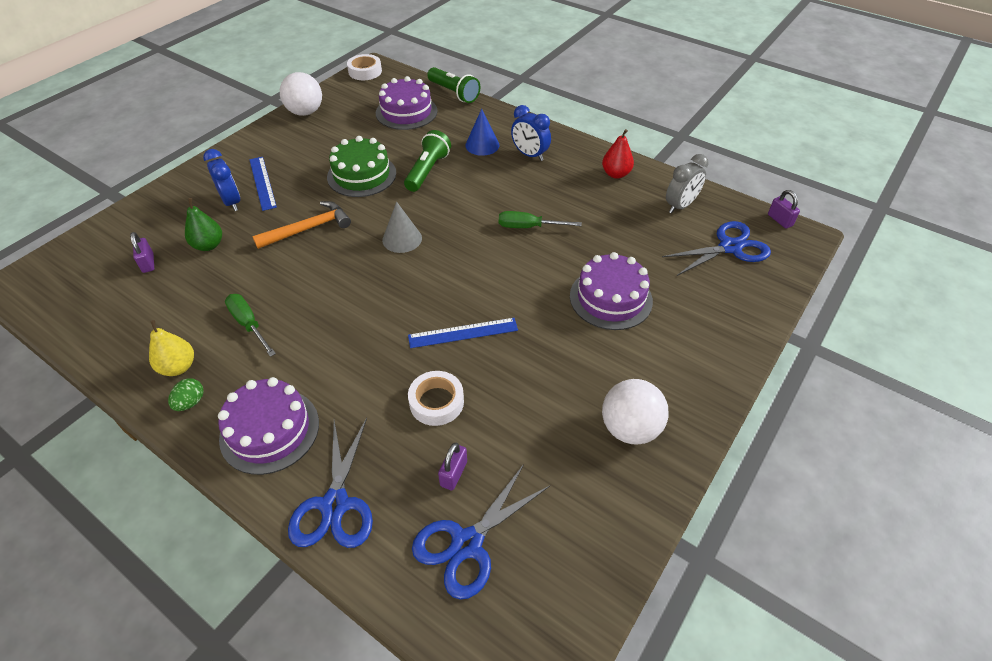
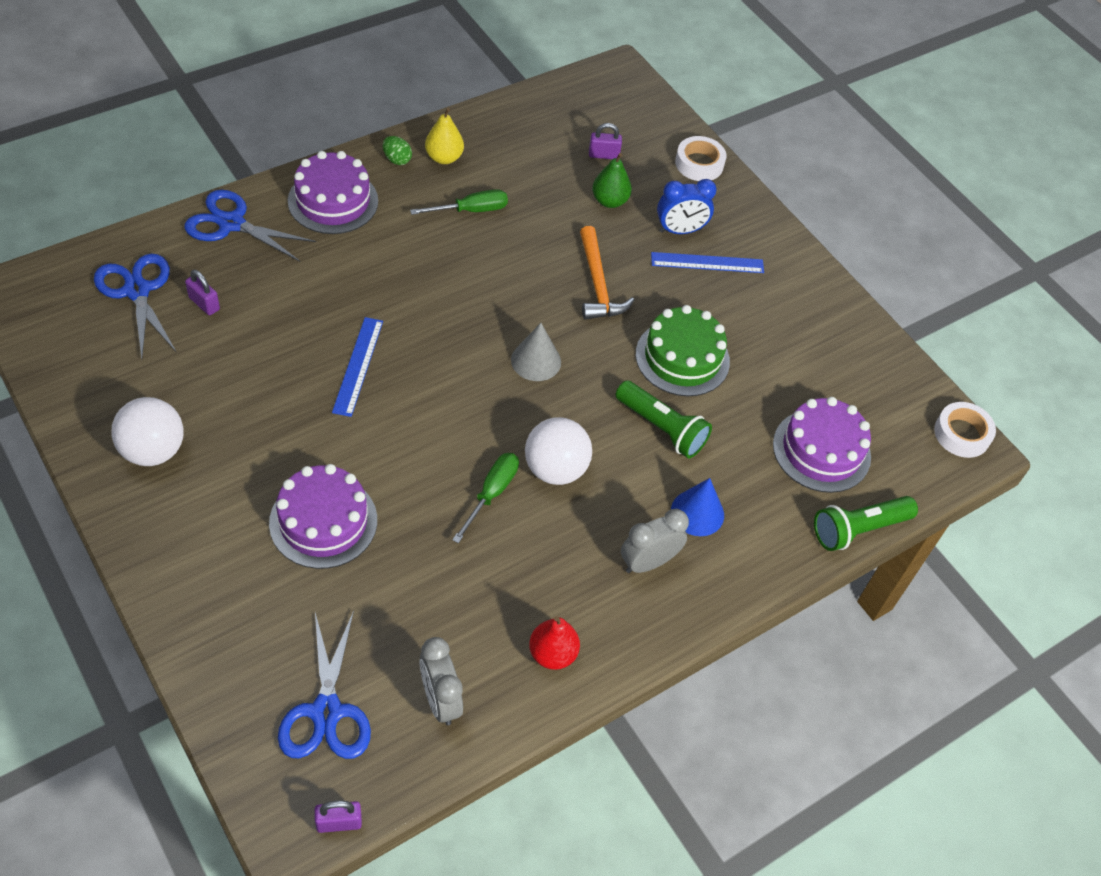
camera: 105 degrees right, 5 degrees up
white ball [280,72,322,116] -> white ball moved to [525,417,592,485]
white tape [408,371,464,426] -> white tape moved to [675,136,726,181]
blue clock [511,105,551,161] -> grey clock [621,509,689,573]

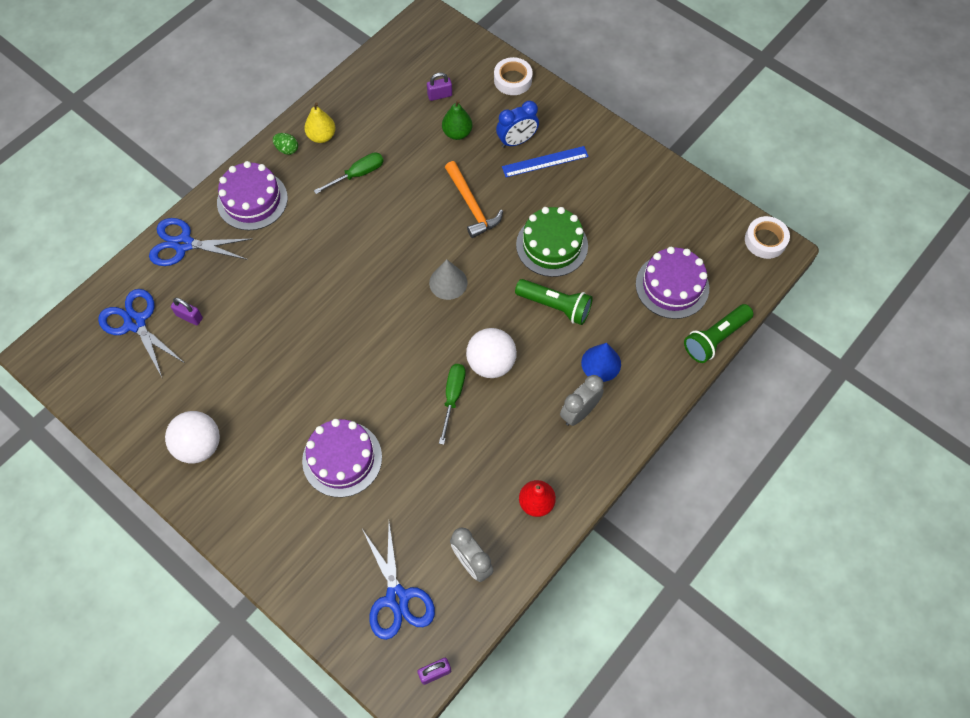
camera: 10 degrees left, 10 degrees up
blue ruler [332,317,383,417] -> none

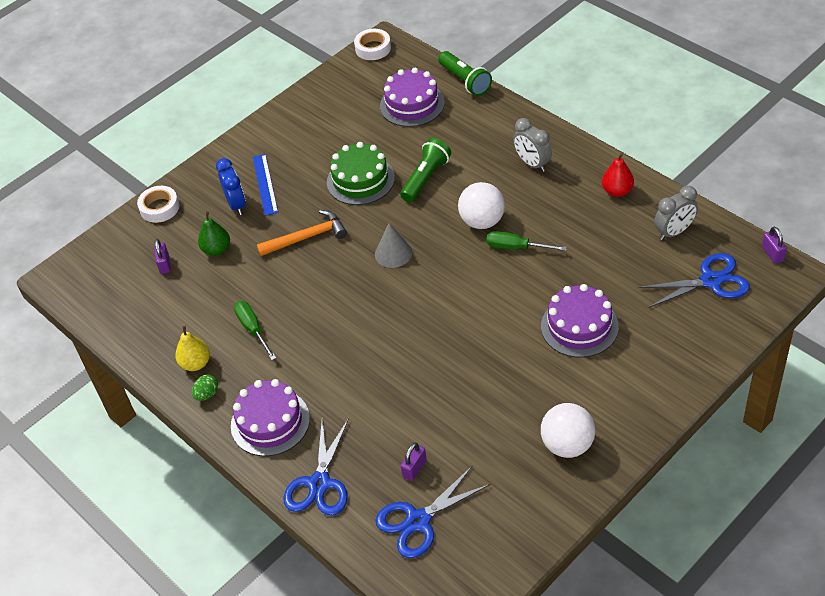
camera: 80 degrees left, 15 degrees down
blue cone [581,343,621,382] -> none

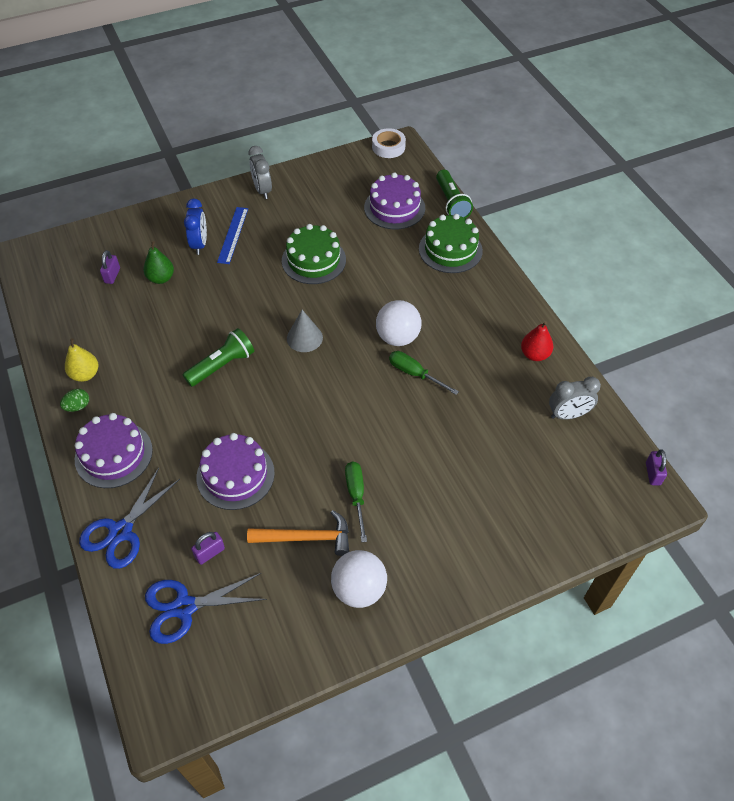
camera: 15 degrees right, 5 degrees up
white tape [137,186,179,223] -> none
green screwdriver [234,301,276,360] -> green screwdriver moved to [345,462,367,542]
orange hammer [257,210,347,256] -> orange hammer moved to [247,510,349,556]
green flashlight [400,138,451,202] -> green flashlight moved to [183,328,254,387]
grey clock [513,118,552,172] -> grey clock moved to [249,146,272,199]
purple cake [541,284,619,358] -> purple cake moved to [196,433,275,510]
blue scissors [639,253,750,308] -> none
none -> green cake [419,214,483,273]

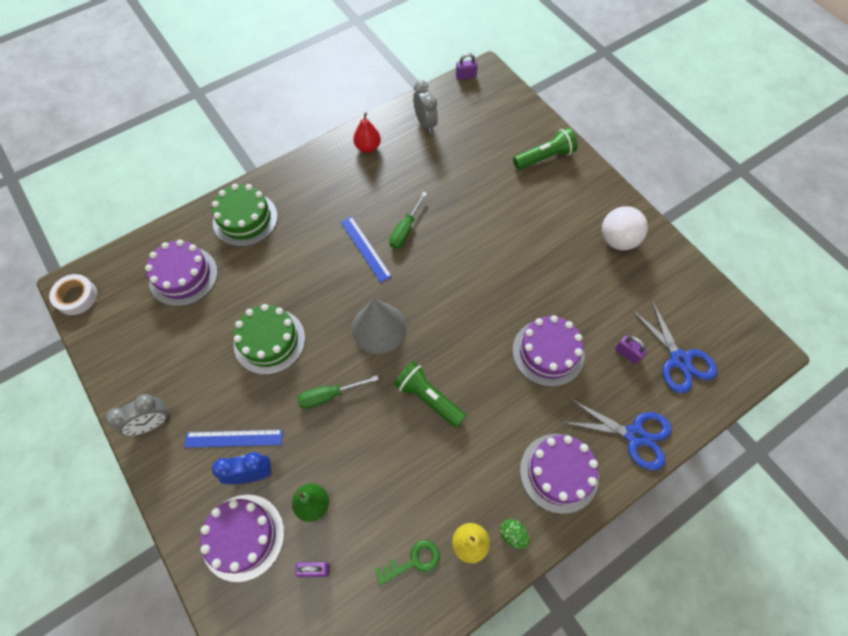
camera: 100 degrees left, 10 degrees up
orange hammer [247,510,349,556] -> none
grey cone [287,310,323,352] -> grey cone [352,298,407,354], size x1.50
green screwdriver [345,462,367,542] -> green screwdriver moved to [297,375,379,409]
white ball [376,300,422,346] -> blue ruler [340,216,392,283]
green flashlight [436,170,473,218] -> green flashlight moved to [513,127,577,170]
none -> purple cake [200,495,284,582]
none -> green key [375,540,440,585]

